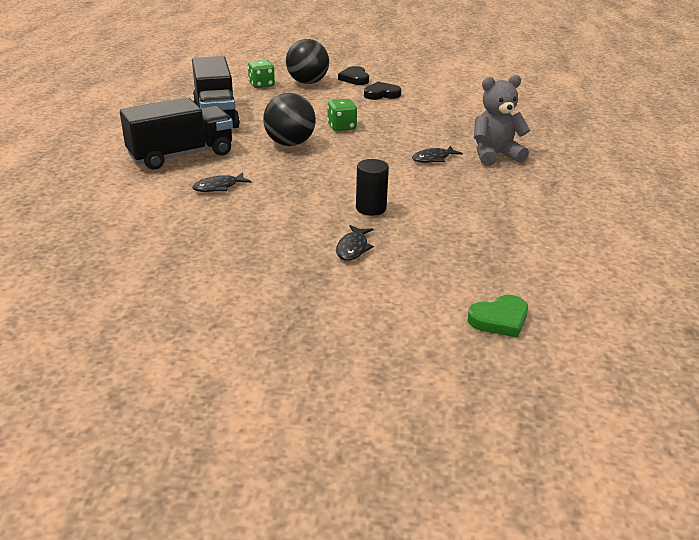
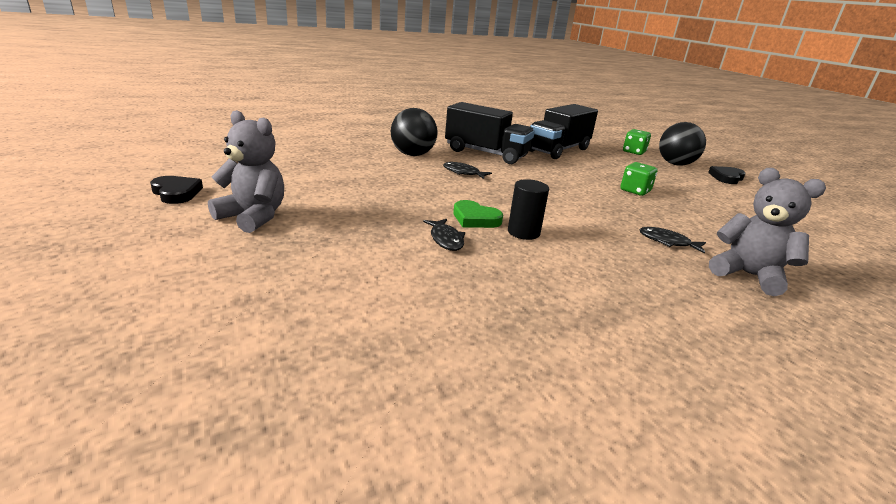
camera: 55 degrees right, 5 degrees down
black ball [263,93,316,146] -> black ball moved to [390,108,437,156]
black fish [336,225,374,261] -> black fish turned 90 degrees counterclockwise [423,219,465,251]
black heart [364,82,401,100] -> black heart moved to [150,176,203,204]
green heart [468,295,528,338] -> green heart moved to [453,200,503,228]
none -> grey teddy bear [208,110,284,233]

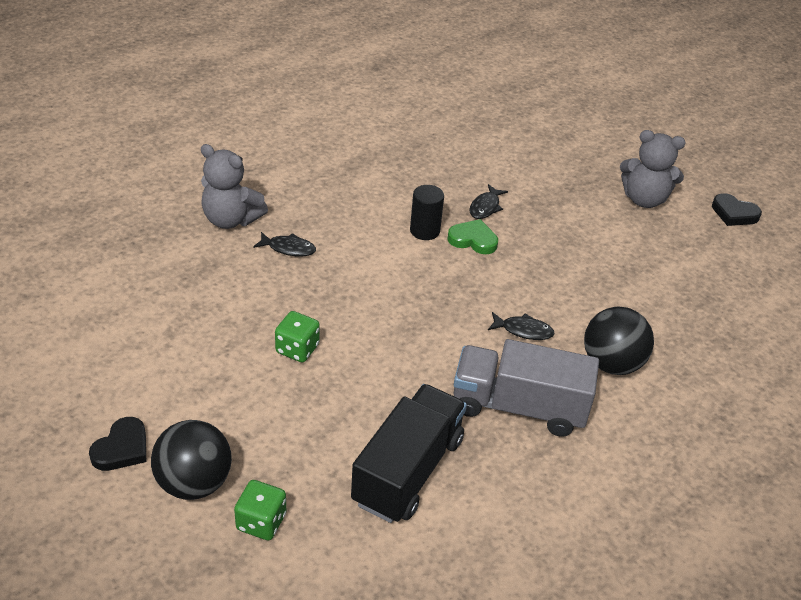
camera: 165 degrees right, 15 degrees up
black fish [423,219,465,251] -> black fish turned 120 degrees counterclockwise [469,184,508,219]
black truck [445,102,535,164] -> grey truck [453,339,599,437]

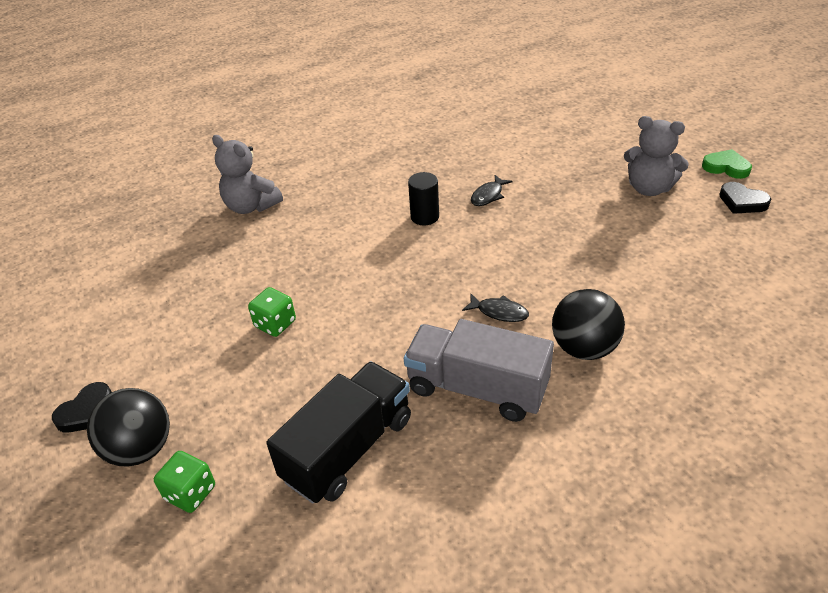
camera: 15 degrees right, 0 degrees up
black fish [253,232,316,257] -> none
green heart [447,219,498,254] -> green heart moved to [702,149,752,179]

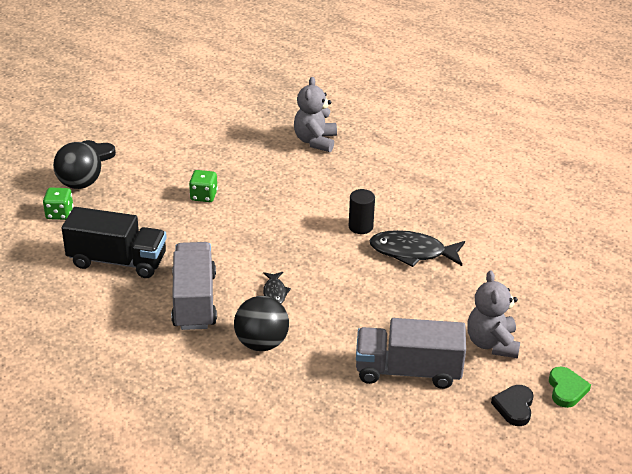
camera: 60 degrees right, 5 degrees down
black fish [471,175,513,206] -> black fish [369,230,465,267], size x1.90
none -> grey truck [356,318,466,389]

